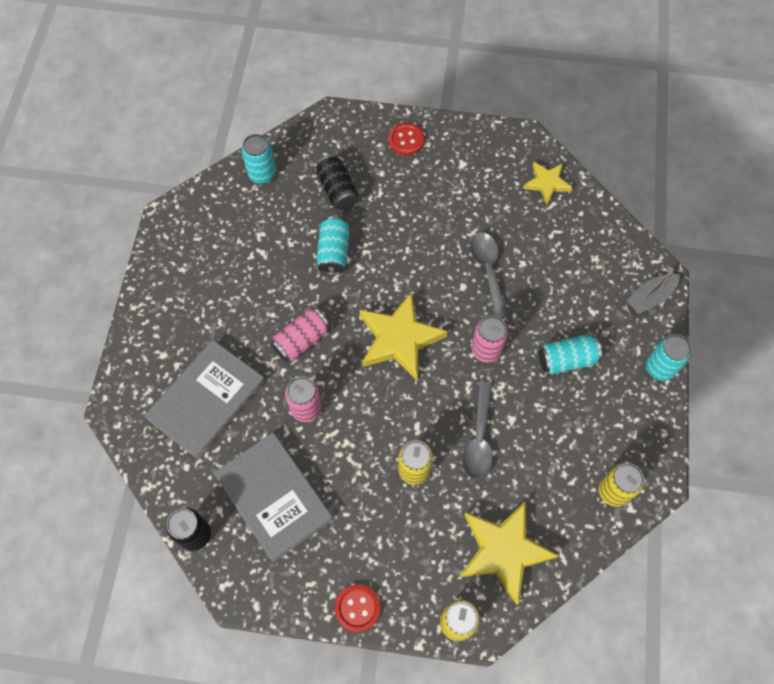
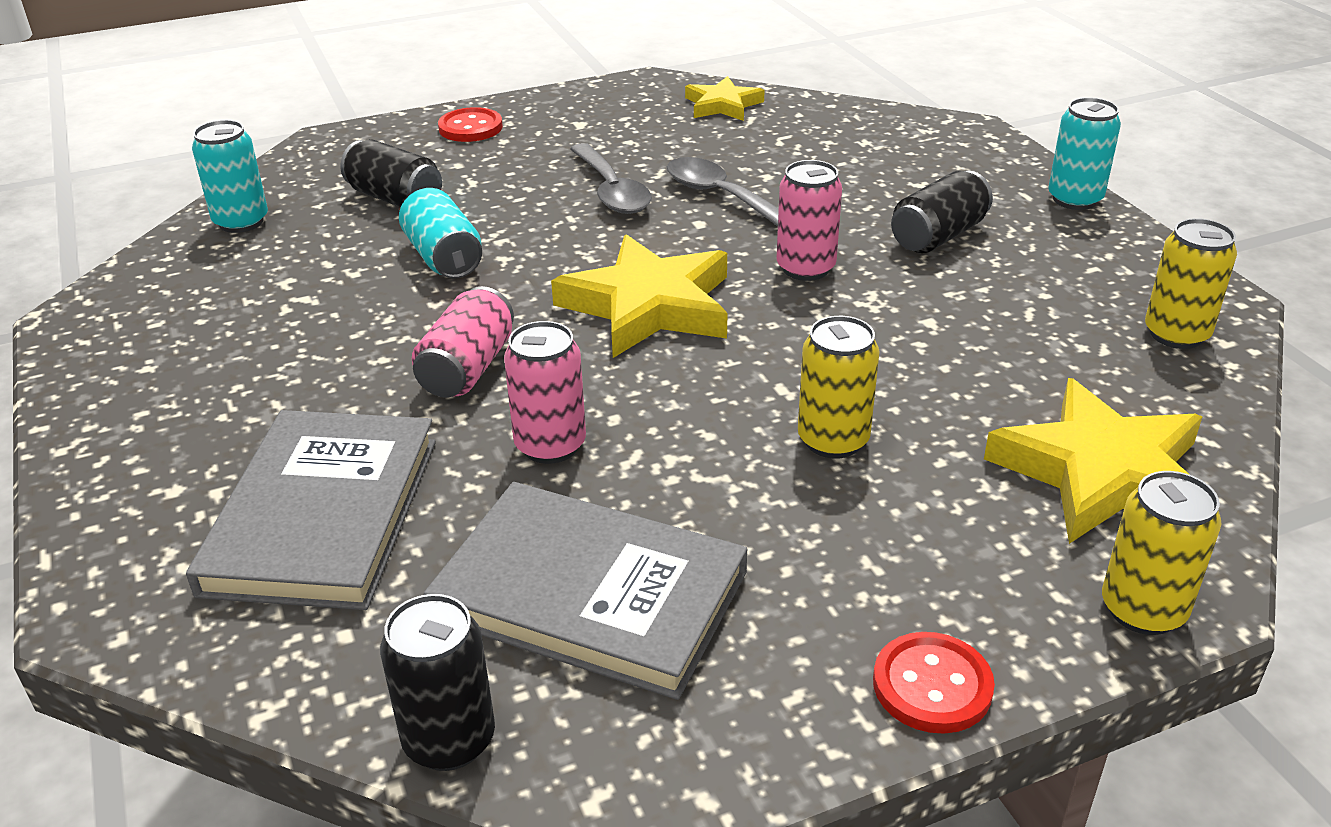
camera: 30 degrees left, 30 degrees down
grey spoon [462,382,493,479] -> grey spoon moved to [570,143,652,214]
turquoise can [539,335,602,374] -> black can [891,171,993,253]
grey boat [627,268,680,314] -> none

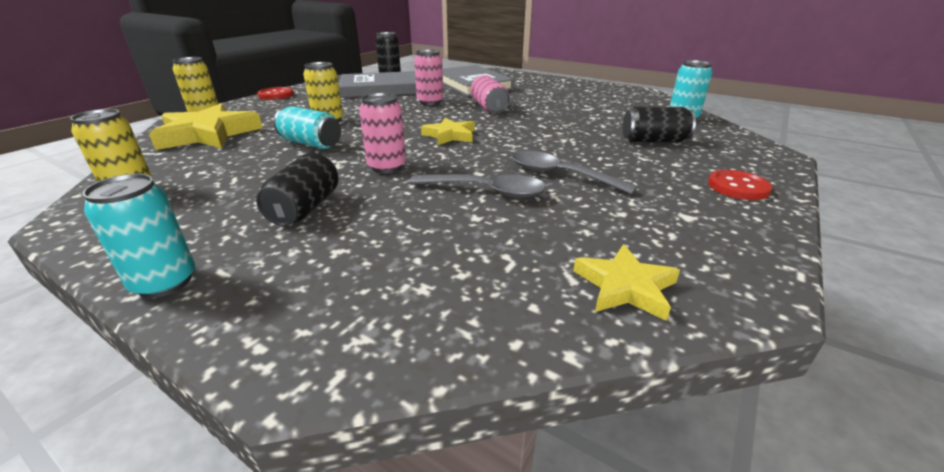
camera: 145 degrees right, 5 degrees down
turquoise can [399,188,482,279] -> turquoise can moved to [273,106,341,149]
yellow star [551,234,727,358] -> yellow star [421,118,475,145], size x0.57

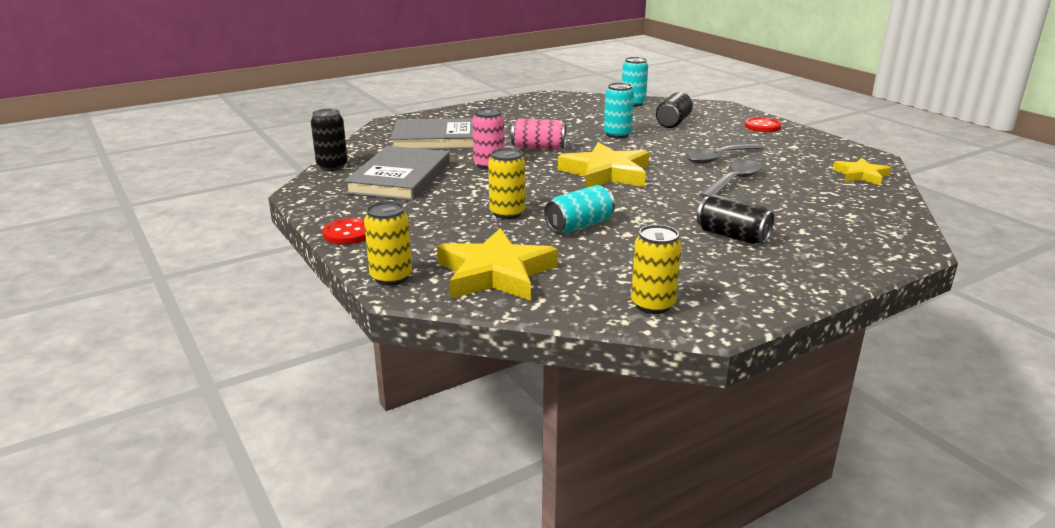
camera: 65 degrees left, 5 degrees down
turquoise can [82,174,195,298] -> turquoise can moved to [604,82,634,138]
pink can [359,93,406,173] -> none
yellow star [421,118,475,145] -> yellow star [558,142,649,188], size x1.75

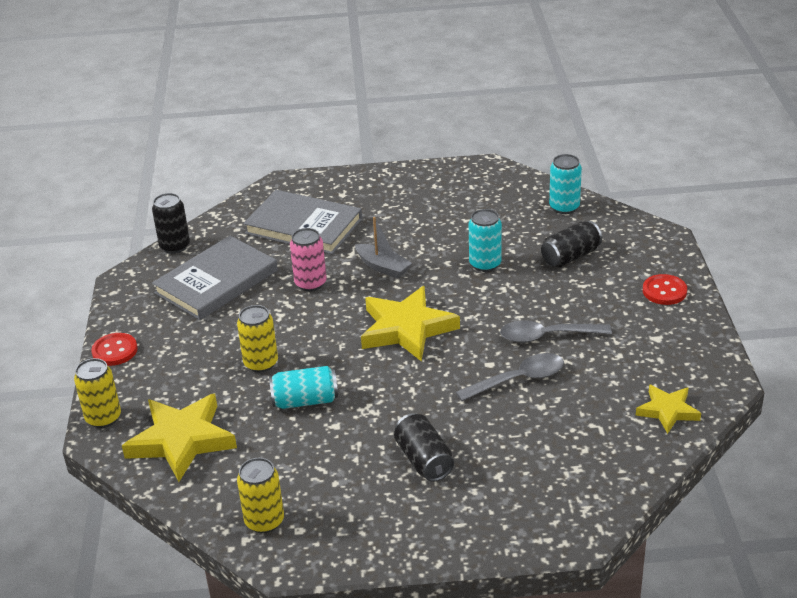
camera: 30 degrees right, 10 degrees up
pink can [511,118,566,150] -> grey boat [355,217,412,278]

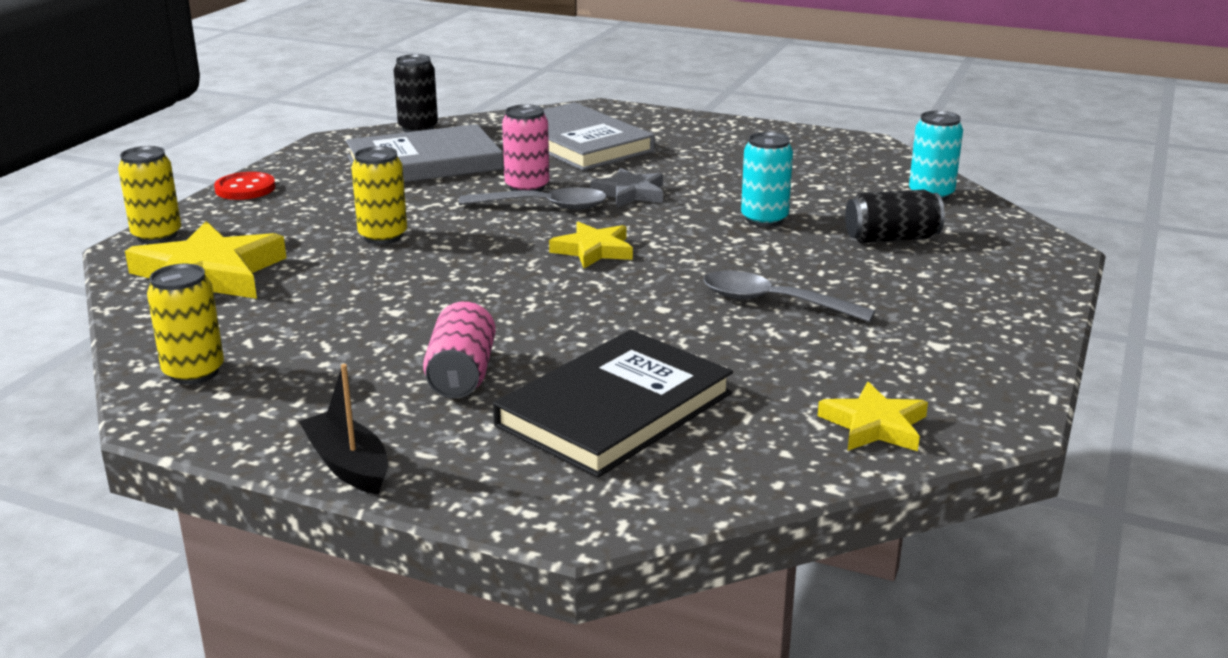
camera: 25 degrees right, 10 degrees down
turquoise can [269,366,338,409] -> none
grey boat [355,217,412,278] -> grey star [590,168,663,208]
yellow star [361,286,460,362] -> yellow star [549,222,633,268], size x0.57
black can [394,413,454,482] -> pink can [423,302,496,398]
grey spoon [456,353,564,401] -> grey spoon moved to [458,187,607,210]
red button [643,274,687,305] -> none
none -> black boat [299,364,388,495]
none -> black book [493,330,733,478]

